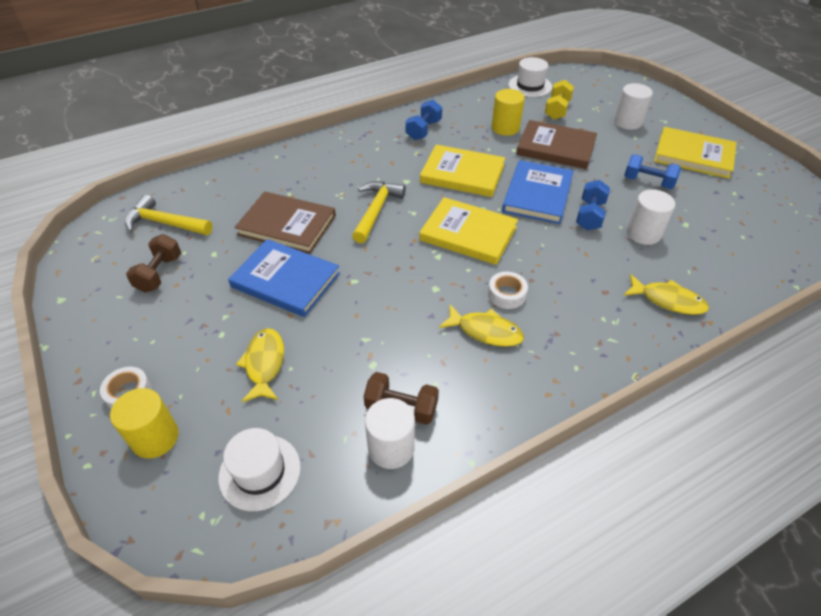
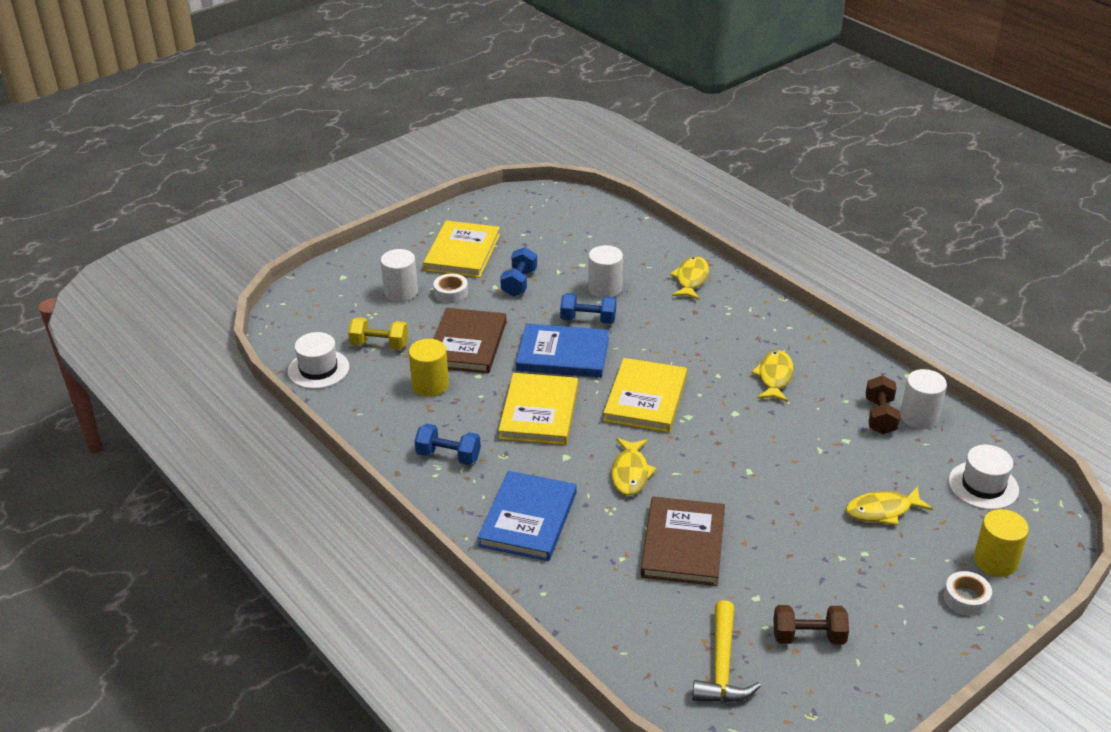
camera: 100 degrees left, 10 degrees down
blue book [228,239,340,317] -> blue book moved to [477,471,577,561]
yellow hammer [352,181,406,243] -> yellow fish [611,438,657,496]
white tape [488,272,528,309] -> white tape moved to [433,273,468,303]

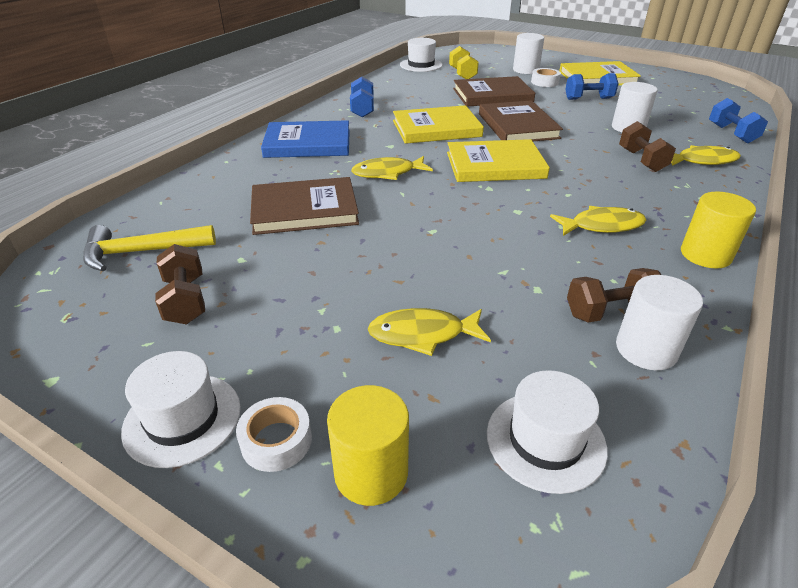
camera: 70 degrees right, 0 degrees up
yellow cylinder [409,339,449,397] -> yellow cylinder moved to [681,192,756,268]
blue book [516,323,609,378] -> brown book [479,100,563,141]
blue dumbbell [560,293,616,324] -> blue dumbbell moved to [709,98,768,143]
yellow fish [846,486,933,525] -> yellow fish turned 60 degrees counterclockwise [368,308,491,356]
none -> white hat [121,351,241,468]
none -> brown dumbbell [619,121,676,172]

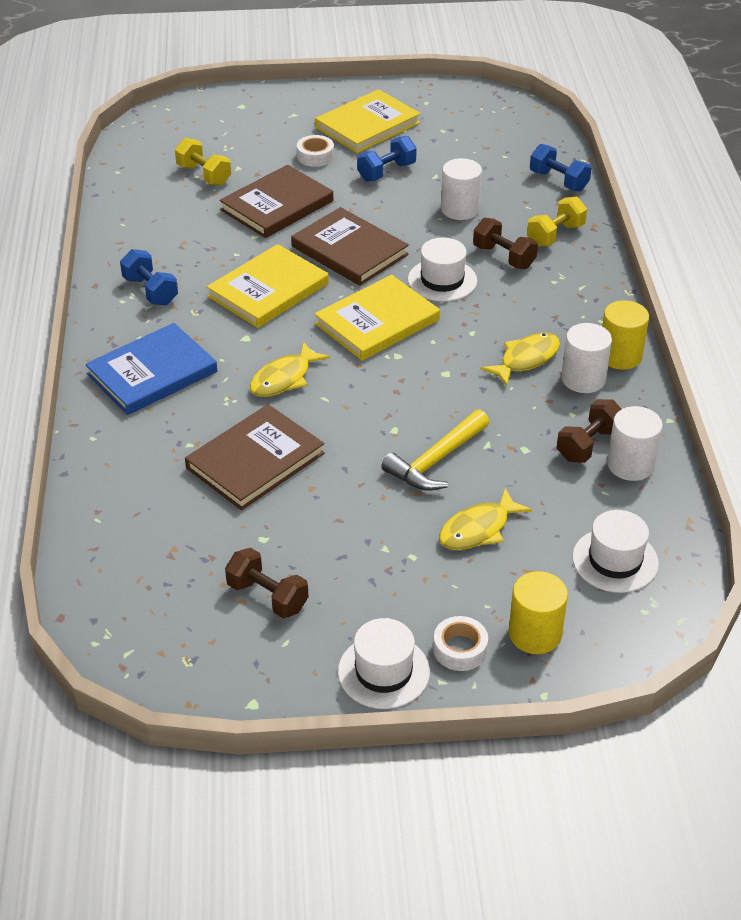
camera: 35 degrees left, 5 degrees up
yellow hammer [83,225,216,271] -> yellow hammer moved to [381,409,490,491]
white hat [400,38,443,72] -> white hat moved to [408,238,477,302]
white cylinder [513,33,544,74] -> white cylinder moved to [561,323,612,393]
yellow fish [671,145,741,166] -> yellow dumbbell [527,197,587,247]

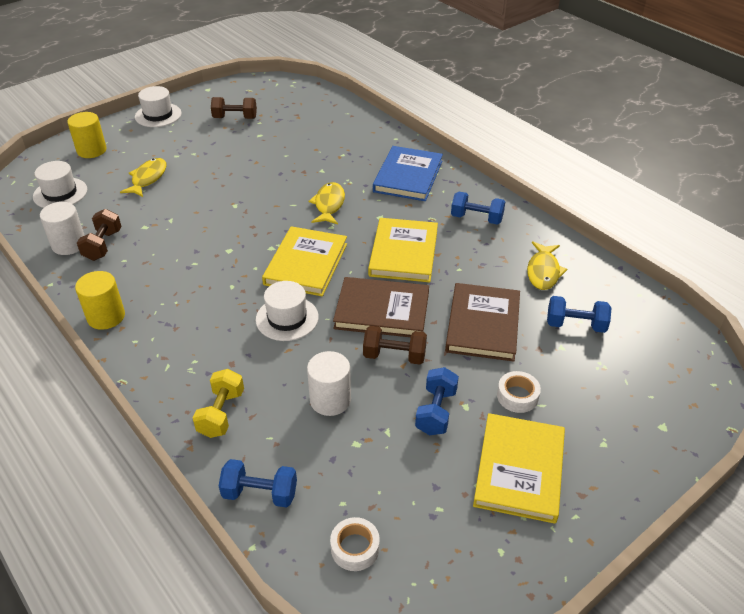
camera: 145 degrees right, 0 degrees up
yellow dumbbell [175,138,231,186] -> blue dumbbell [547,296,611,333]
brown book [185,404,325,510] -> none
yellow hammer [381,409,490,491] -> none
white tape [433,616,488,671] -> white tape moved to [330,517,380,571]
brown dumbbell [473,218,538,269] -> brown dumbbell moved to [363,326,427,364]
yellow fish [481,332,560,386] -> yellow fish moved to [527,241,567,290]
white cylinder [561,323,612,393] -> none

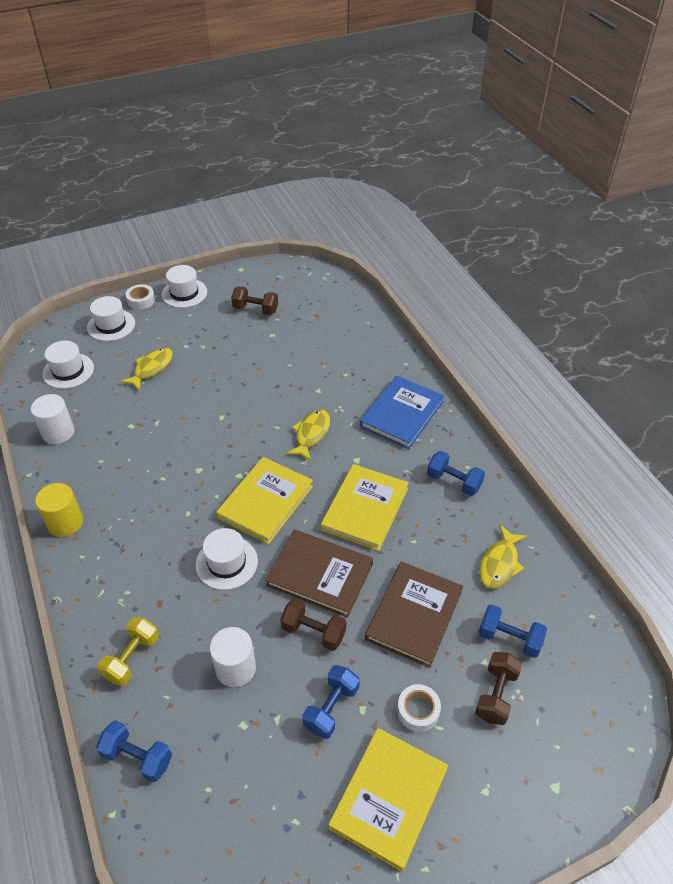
camera: 15 degrees right, 5 degrees up
yellow cylinder [67,112,107,158] -> white hat [87,296,135,341]
brown dumbbell [77,209,122,261] -> brown dumbbell moved to [475,652,522,725]
white tape [330,517,380,571] -> white tape moved to [125,284,155,310]

